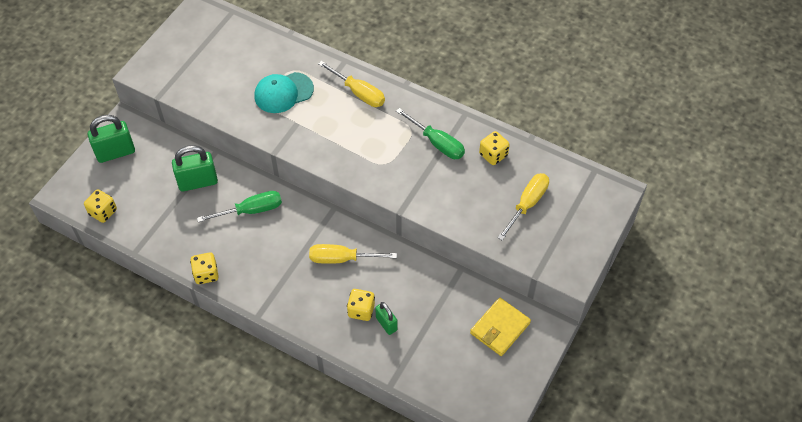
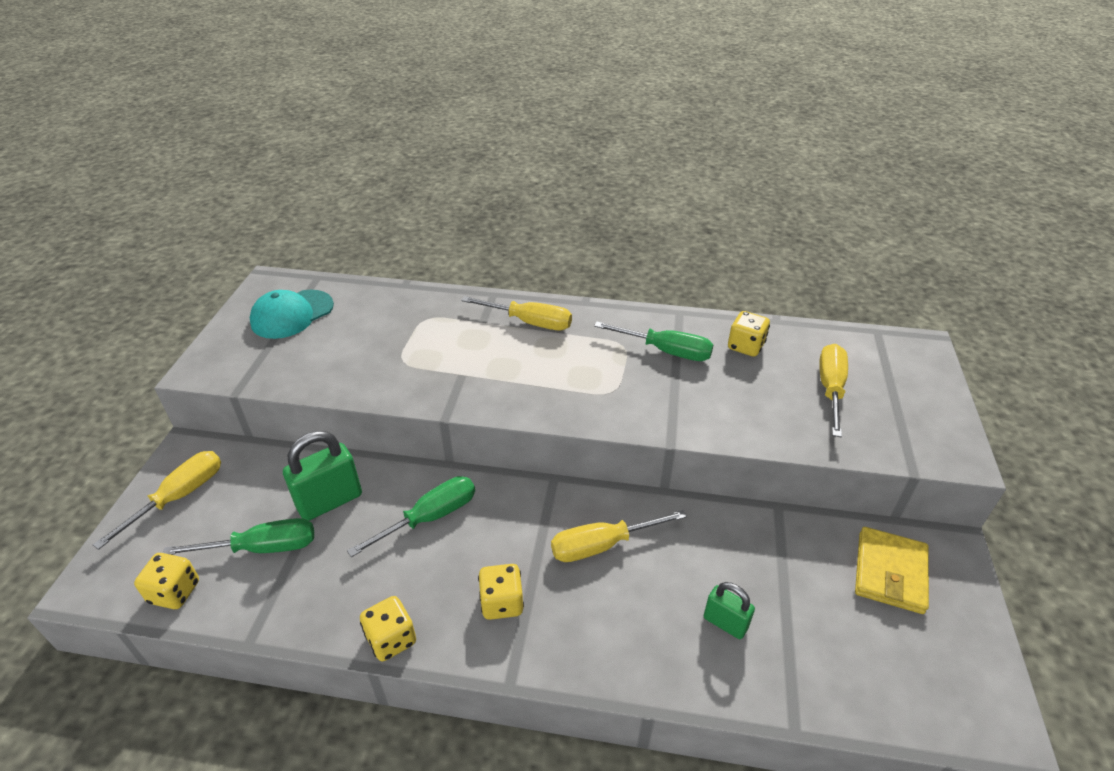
camera: 20 degrees left, 15 degrees down
green padlock [88,115,135,163] -> yellow screwdriver [93,451,221,550]
turquoise cap [254,72,314,113] -> turquoise cap moved to [250,290,334,339]
yellow dice [347,289,375,321] -> yellow dice moved to [478,564,524,620]
none -> green screwdriver [163,518,314,555]

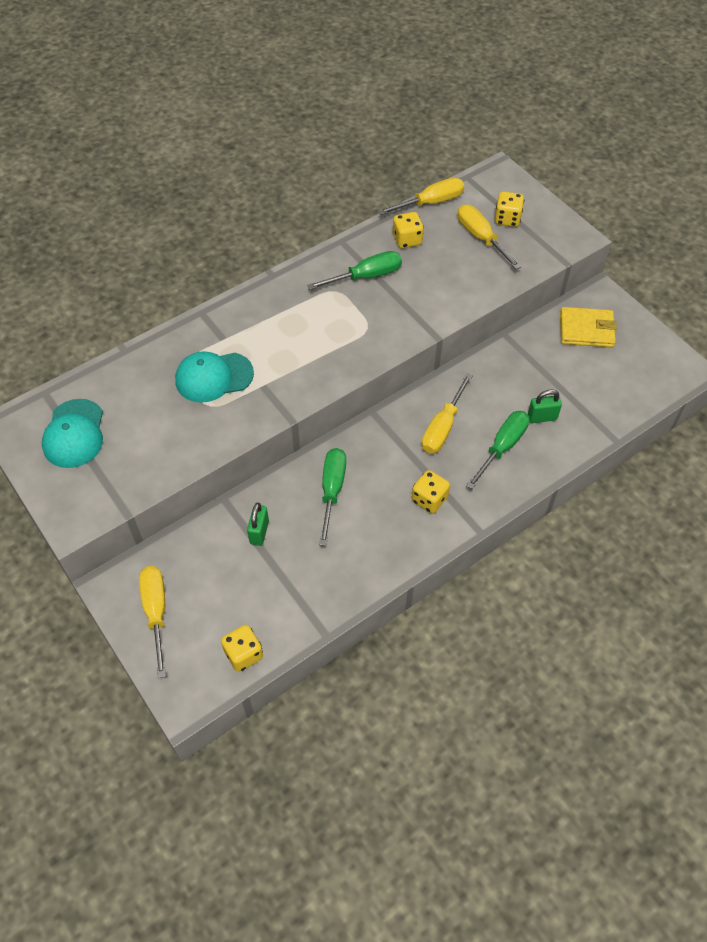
camera: 45 degrees left, 15 degrees up
green screwdriver [163,518,314,555] -> green screwdriver moved to [466,411,530,489]
green padlock [283,431,362,521] -> green padlock [247,503,269,546], size x0.60
yellow dice [360,596,416,661] -> yellow dice moved to [495,191,524,227]
yellow screwdriver [461,296,572,330] -> yellow screwdriver moved to [378,178,464,215]
yellow wallet [855,527,929,614] -> yellow wallet turned 60 degrees counterclockwise [560,307,617,347]
none -> turquoise cap [175,351,254,403]

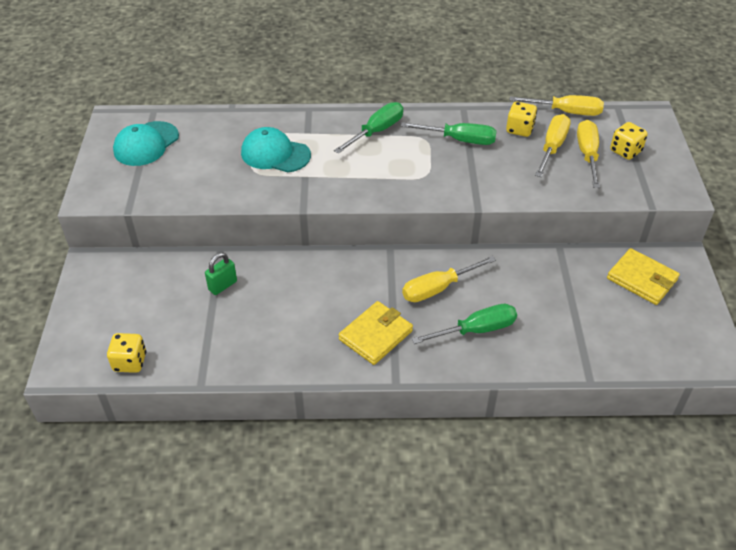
camera: 35 degrees right, 10 degrees down
yellow screwdriver [139,566,166,678] -> yellow screwdriver moved to [535,114,571,177]
green screwdriver [319,448,346,546] -> green screwdriver moved to [334,102,404,154]
yellow dice [412,470,450,513] -> yellow wallet [339,301,413,365]
green padlock [528,390,562,423] -> none

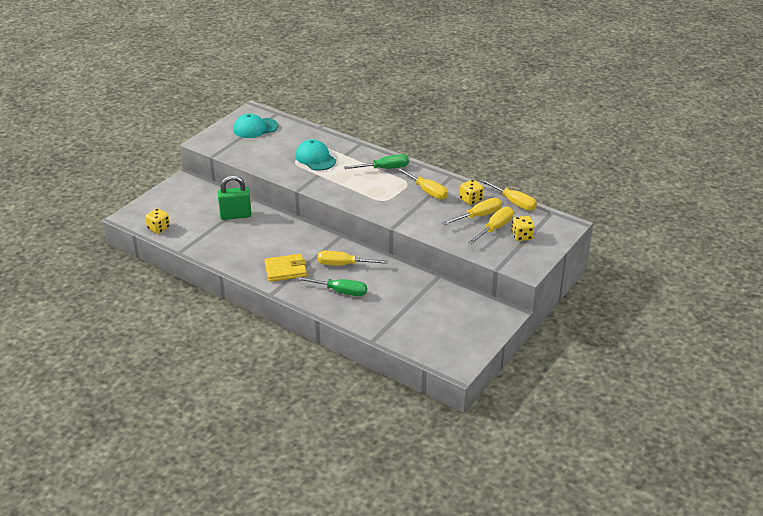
camera: 35 degrees right, 10 degrees down
green padlock [205,252,237,295] -> green padlock [218,175,251,220], size x1.67
green screwdriver [401,122,497,145] -> yellow screwdriver [396,168,448,200]
yellow wallet [607,248,680,305] -> none

